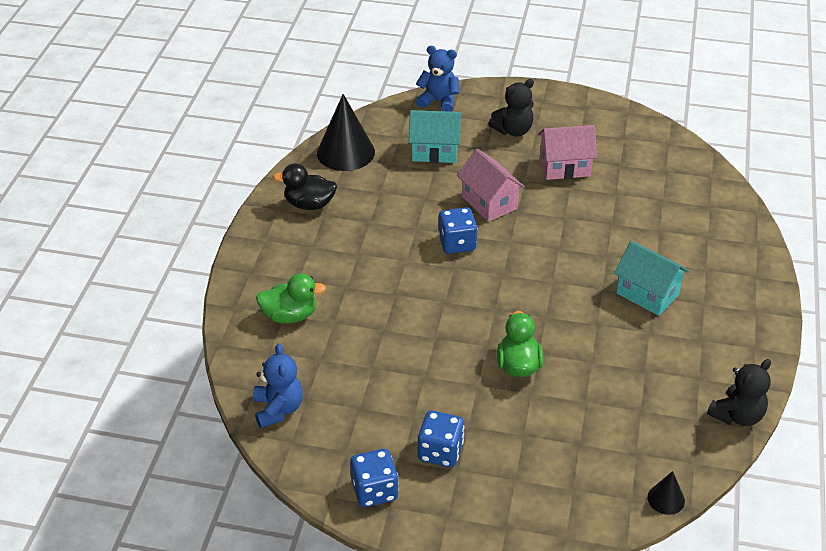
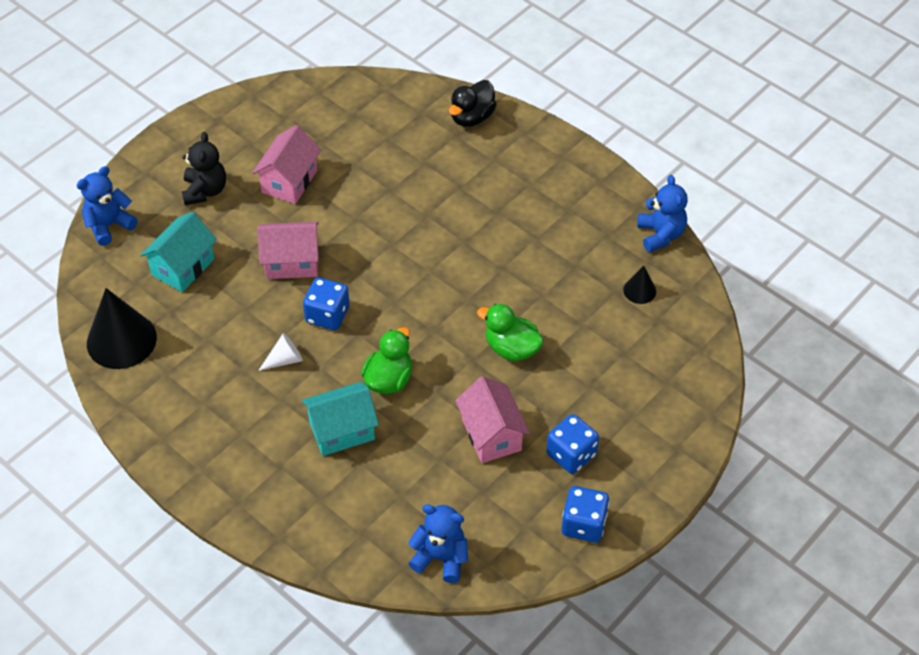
camera: 60 degrees left, 10 degrees up
green duck [256,273,326,323] -> green duck moved to [361,327,412,394]
black duck [273,163,337,210] -> black duck moved to [449,80,497,127]
turquoise house [614,241,689,316] -> turquoise house moved to [302,382,379,456]
black cone [647,471,685,515] -> black cone moved to [623,266,656,304]
black teddy bear [707,359,771,426] -> blue teddy bear [637,175,688,252]
none -> white cone [258,333,303,371]
none -> pink house [455,376,530,463]

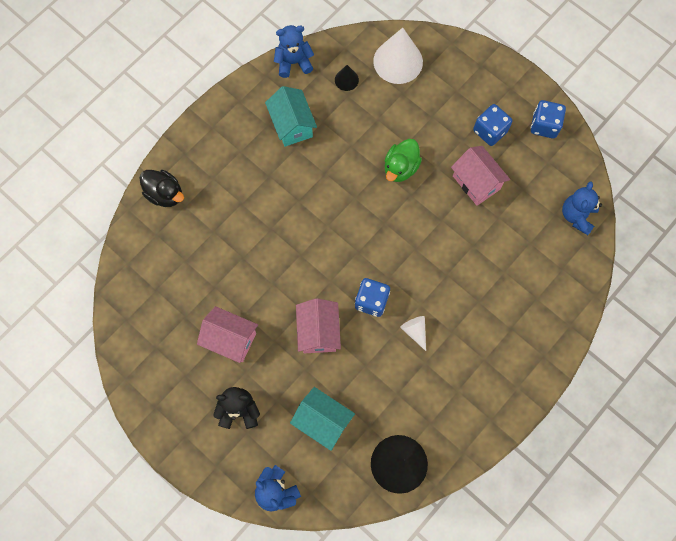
camera: 90 degrees left, 20 degrees up
turquoise house [302,382,379,456] -> turquoise house moved to [265,86,317,147]
green duck [361,327,412,394] -> none
pink house [455,376,530,463] -> pink house turned 75 degrees clockwise [451,146,510,206]
none -> white cone [373,28,423,84]

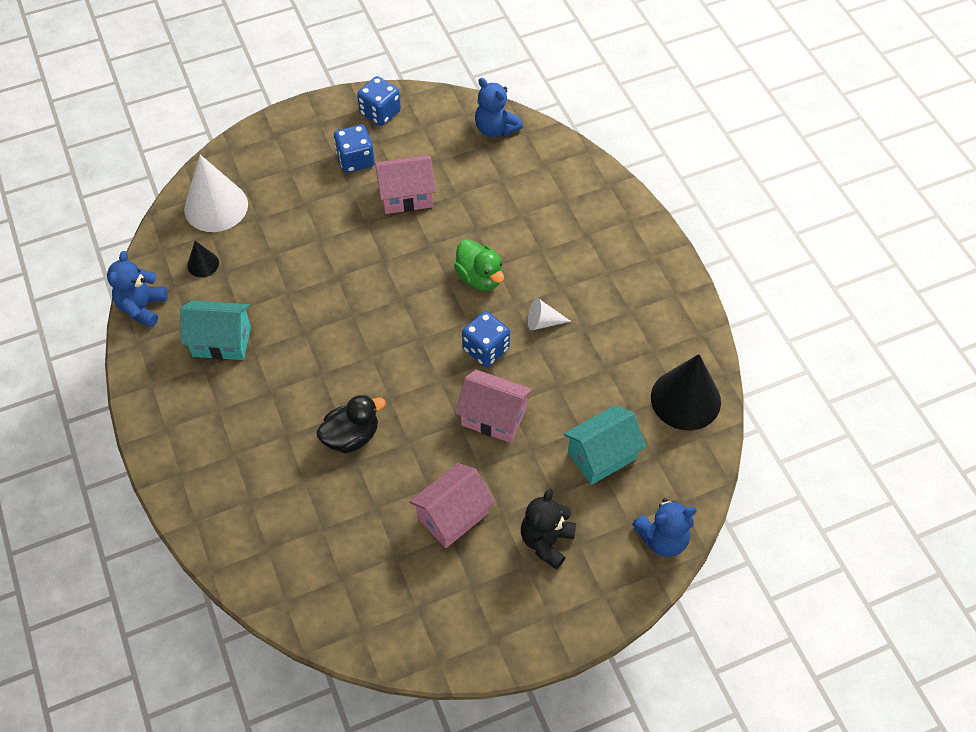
camera: 65 degrees left, 15 degrees down
black duck [139,170,184,207] -> black duck moved to [316,395,386,454]
green duck [385,139,422,182] -> green duck moved to [454,239,504,291]

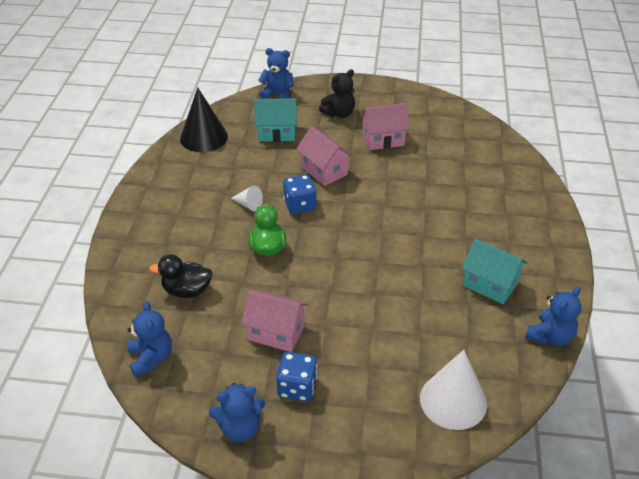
camera: 150 degrees left, 15 degrees down
black cone [187,241,219,277] -> none
black duck [316,395,386,454] -> black duck moved to [149,254,212,298]
blue dice [357,76,401,126] -> blue teddy bear [209,383,265,442]

